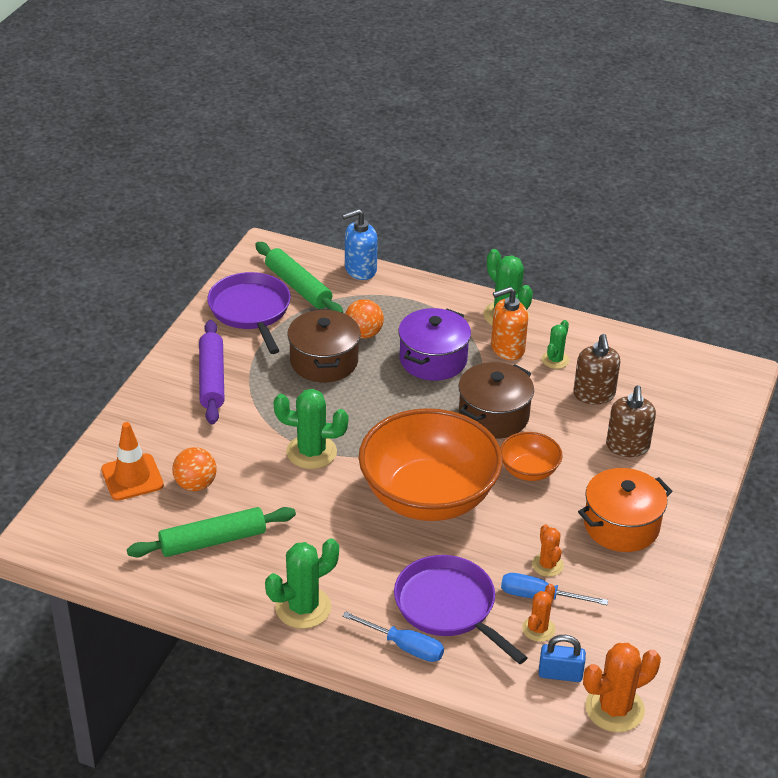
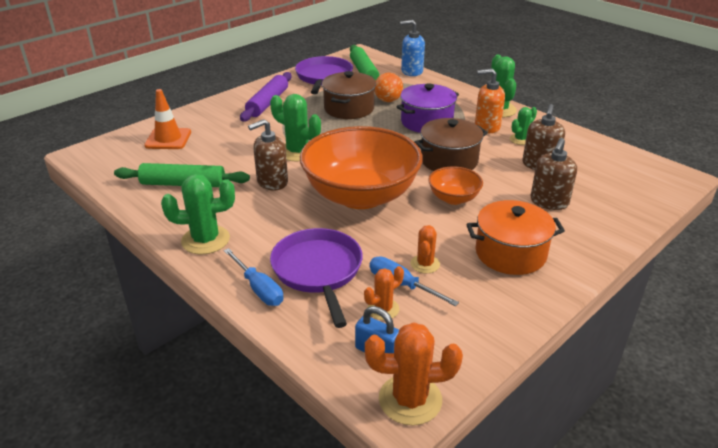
camera: 25 degrees right, 5 degrees down
orange ball [172,447,217,491] -> none
none -> brown soap dispenser [248,119,288,191]

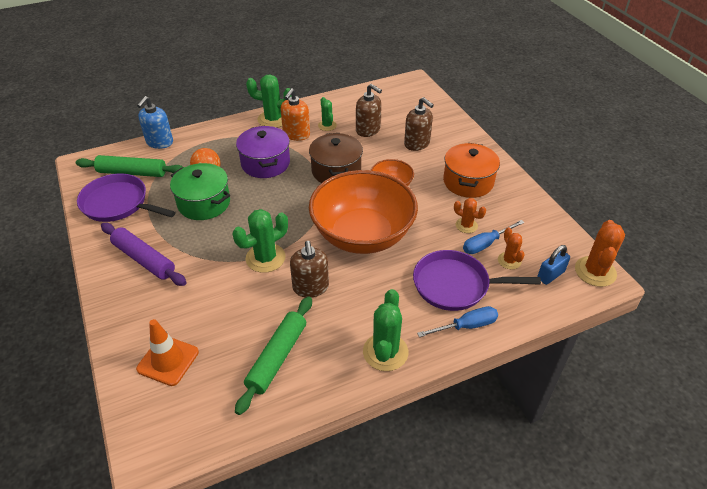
camera: 70 degrees left, 10 degrees up
brown pot [322,71,376,119] -> green pot [170,163,230,220]

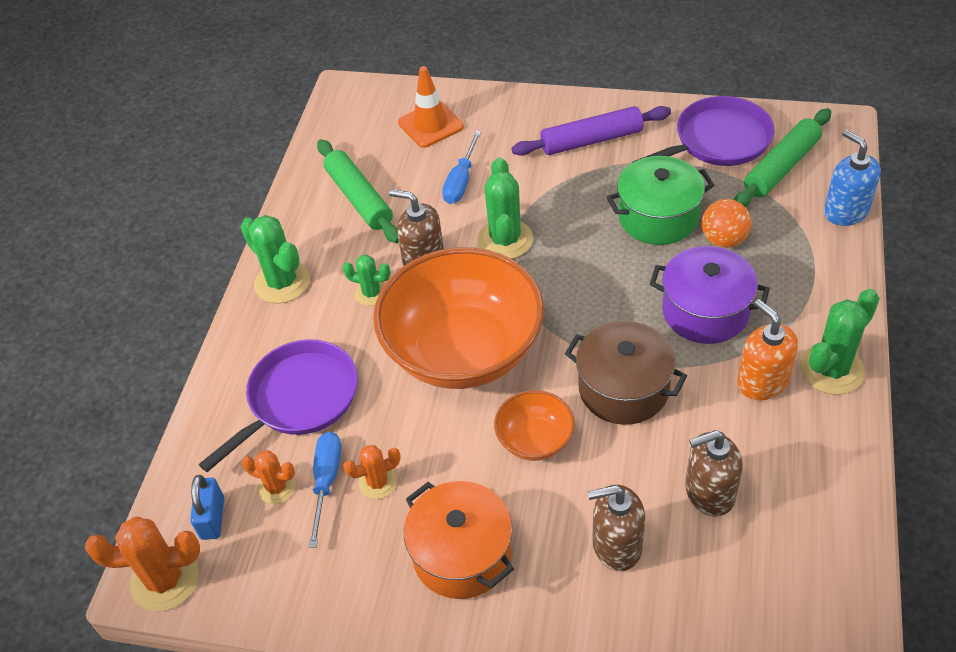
camera: 130 degrees right, 5 degrees up
green cactus [318,97,337,131] -> green cactus moved to [343,254,391,306]
blue screwdriver [417,306,498,337] -> blue screwdriver moved to [442,131,482,204]
orange cactus [575,220,625,287] -> orange cactus turned 60 degrees counterclockwise [85,516,200,611]

